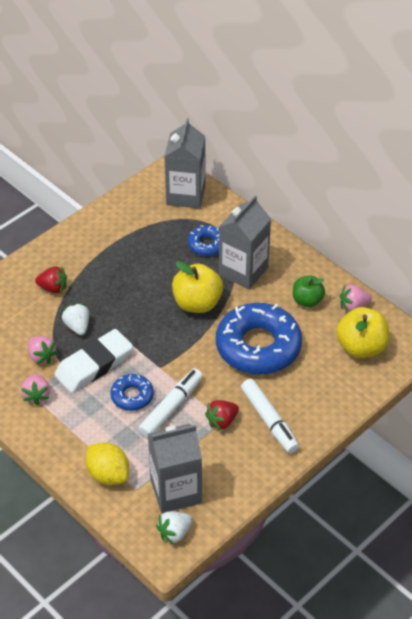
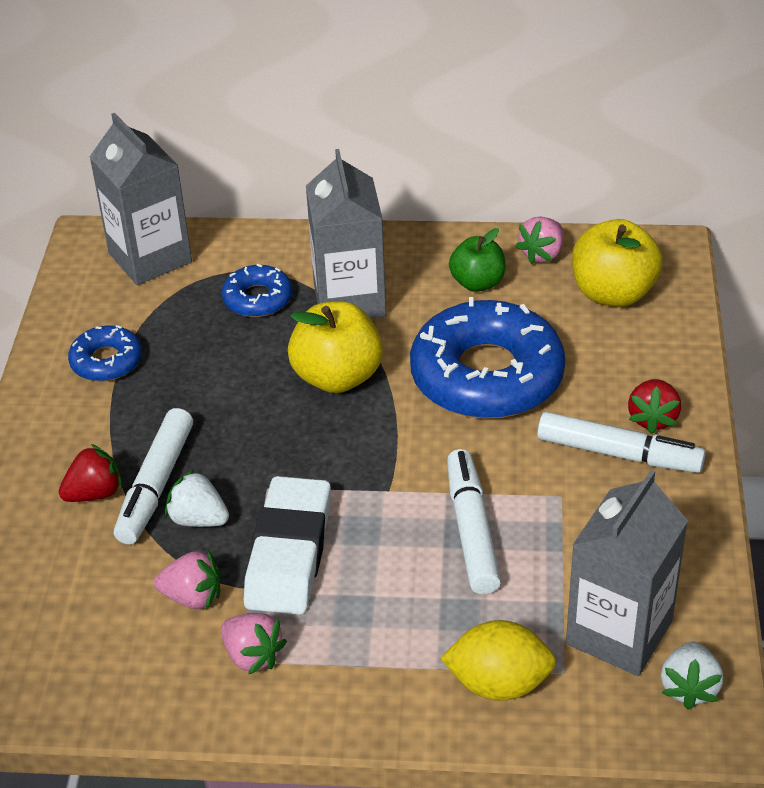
camera: 40 degrees left, 5 degrees down
blue donut [110,374,154,411] -> blue donut moved to [68,325,142,381]
red strawberry [205,400,239,431] -> red strawberry moved to [628,379,681,434]
none -> white marker [114,408,193,544]

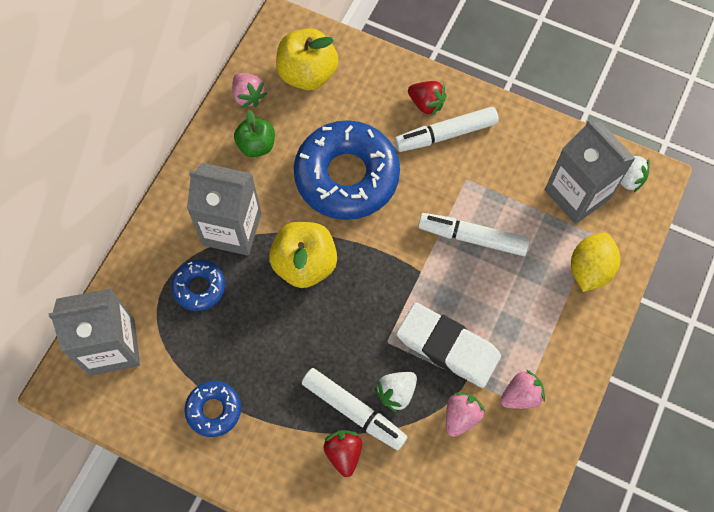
camera: 70 degrees left, 25 degrees up
white marker [537,412,706,473] -> white marker turned 150 degrees counterclockwise [395,107,499,152]

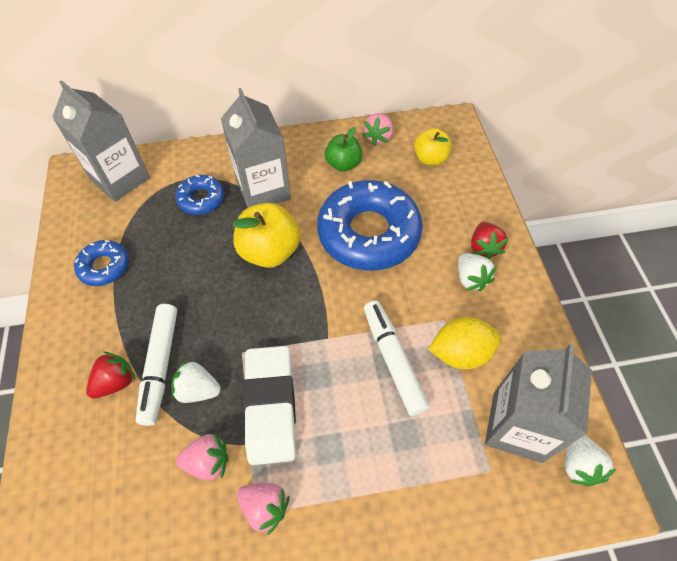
camera: 55 degrees right, 10 degrees down
yellow apple [276,28,338,90] -> yellow apple [414,128,452,165], size x0.64
white marker [395,107,499,152] -> white strawberry [458,253,497,291]
yellow lemon [571,233,620,292] -> yellow lemon moved to [428,317,501,370]

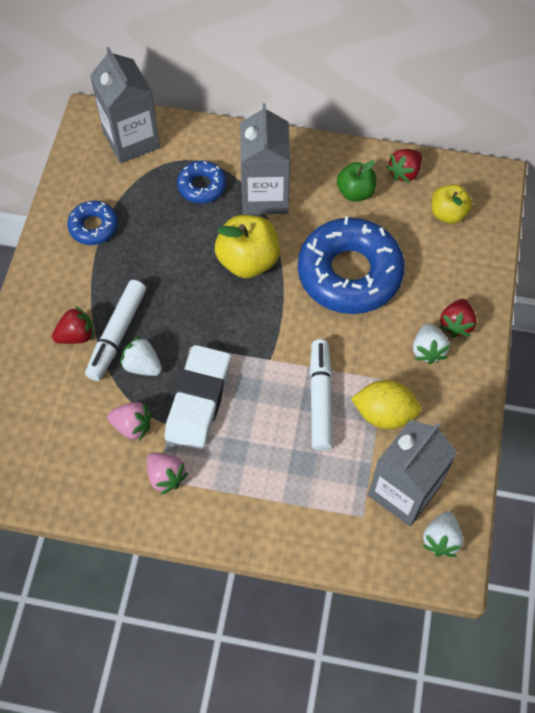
camera: 20 degrees right, 5 degrees up
pink strawberry [362,113,393,146] -> red strawberry [386,149,422,183]

